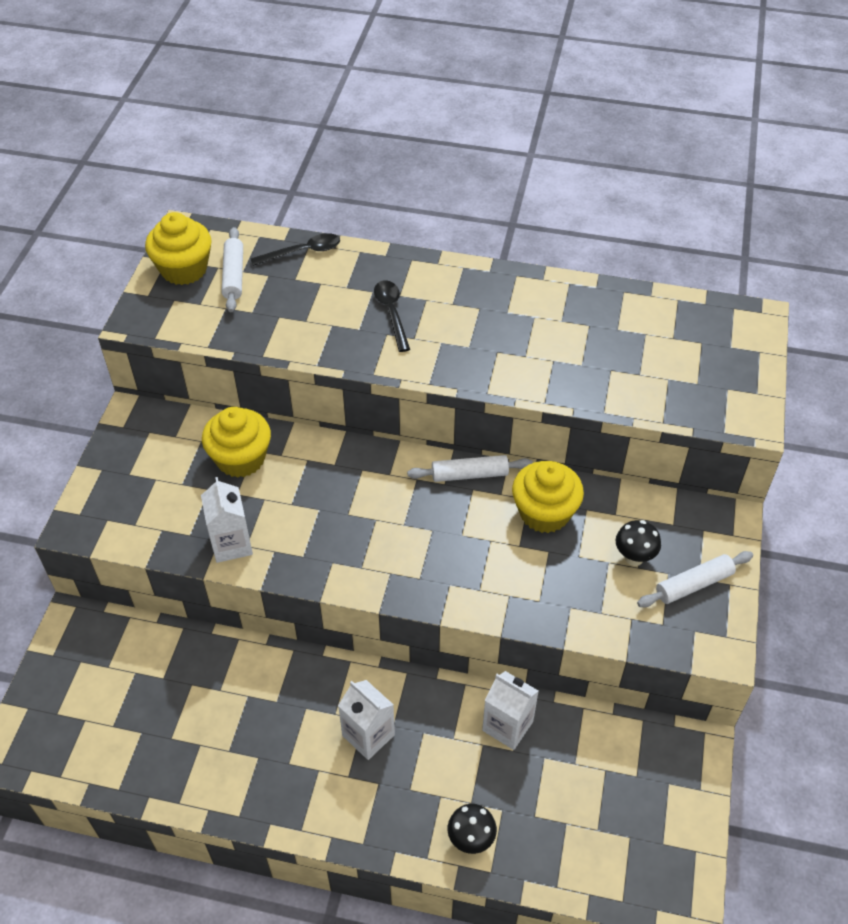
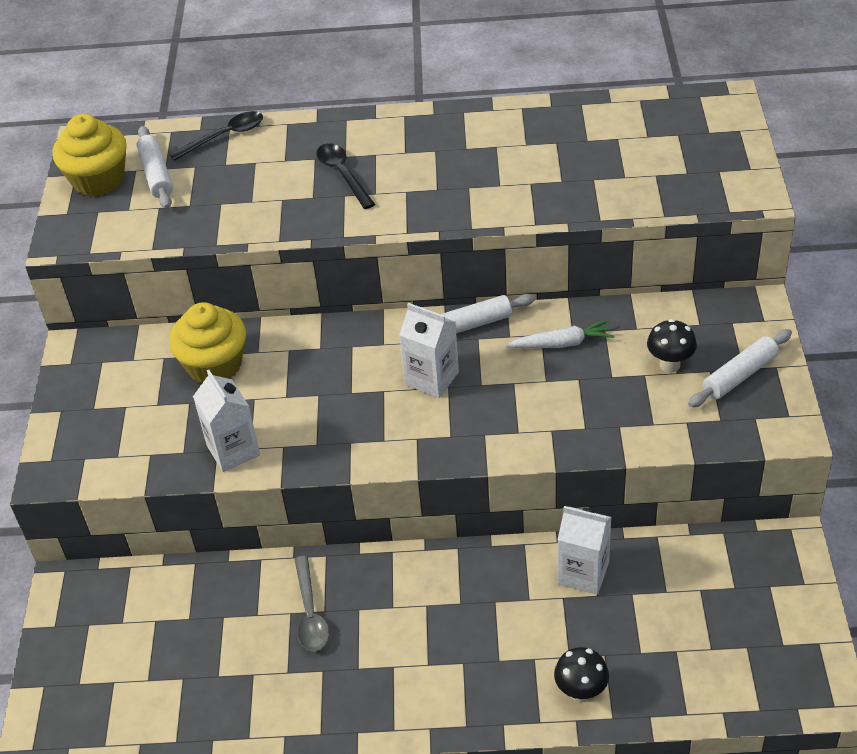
camera: 10 degrees left, 5 degrees down
white carton [338,680,395,760] -> white carton moved to [399,303,459,398]
yellow cupcake [512,461,584,533] -> white carrot [506,320,614,348]
none -> grey spoon [294,556,329,651]

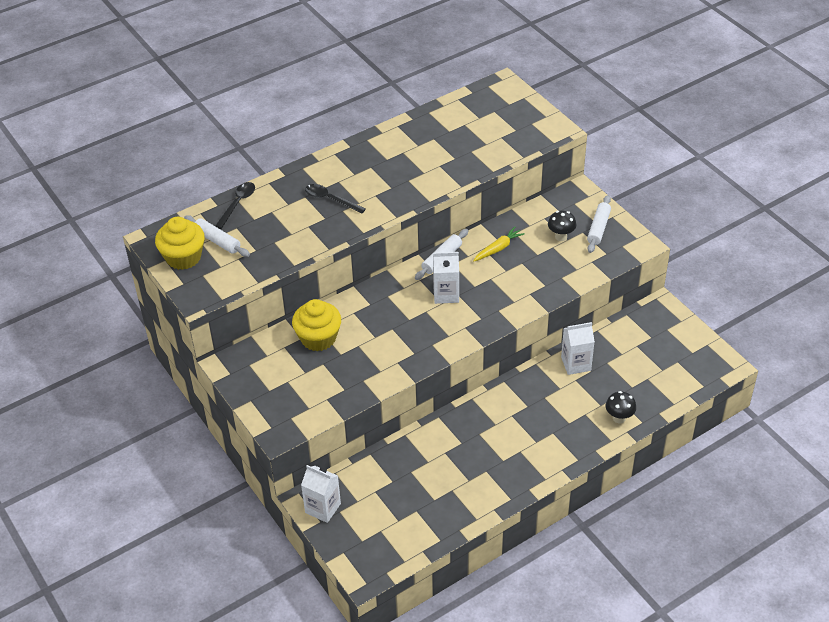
camera: 35 degrees left, 0 degrees up
white carton [193,370,260,472] -> white carton moved to [301,465,341,523]
grey spoon [294,556,329,651] -> none
white carrot [506,320,614,348] -> yellow carrot [473,227,525,261]

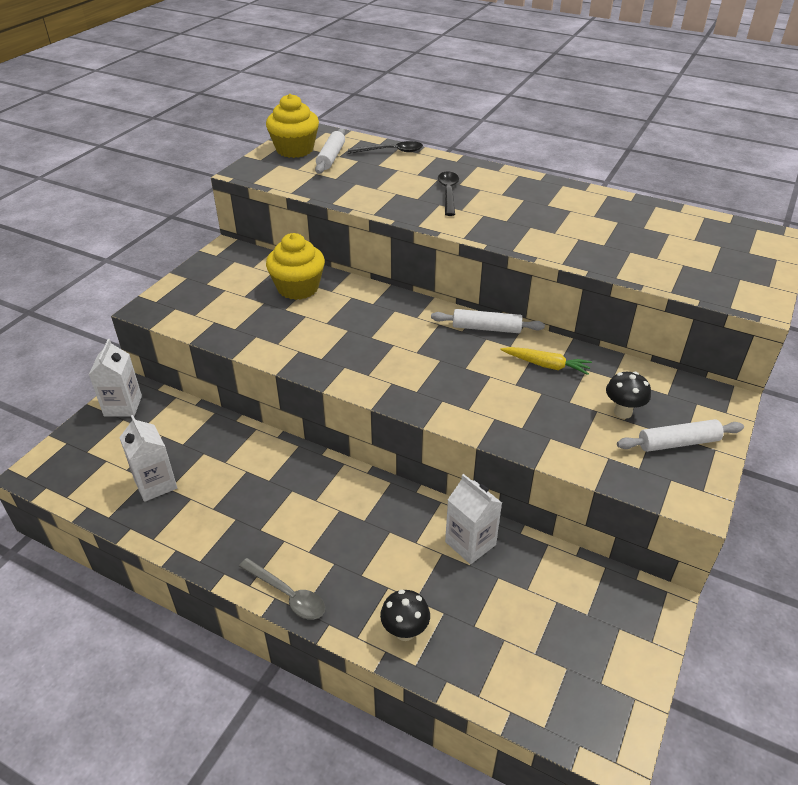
camera: 60 degrees right, 5 degrees down
white carton [433,252,459,304] -> white carton moved to [119,415,177,502]
none -> grey spoon [239,558,325,620]

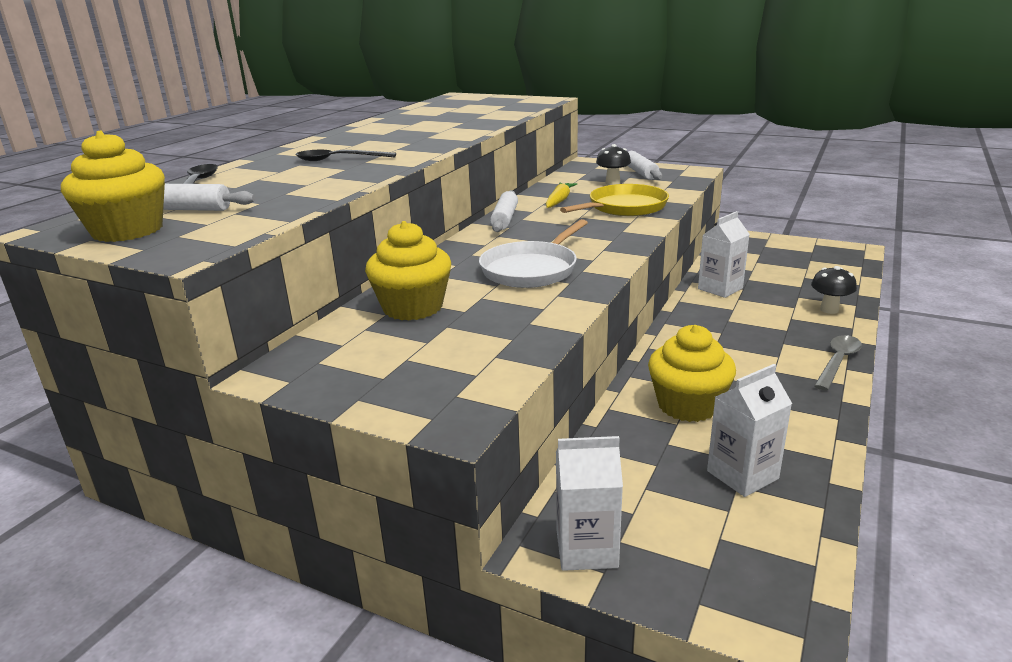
camera: 90 degrees left, 15 degrees down
none -> white pan [479,219,588,288]
none -> yellow pan [560,184,669,216]
none -> yellow cupcake [648,325,736,422]

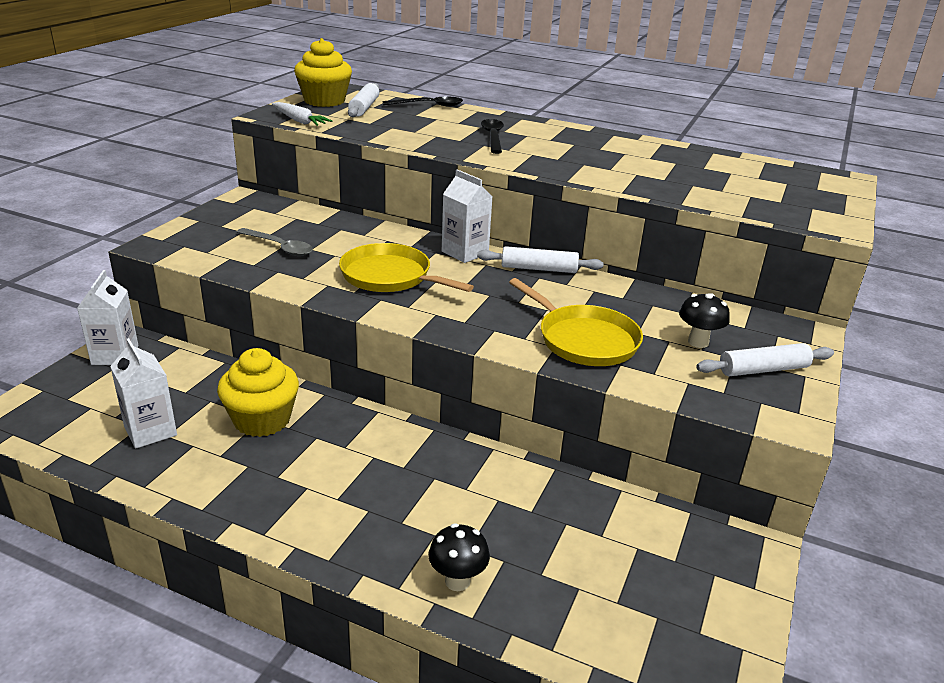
camera: 85 degrees right, 5 degrees up
yellow cupcake [365,221,451,320] -> none
white pan [479,219,588,288] -> yellow pan [339,243,474,292]
yellow carrot [546,182,577,208] -> none
white carton [698,211,750,298] -> white carton moved to [442,169,493,263]
grey spoon [814,335,862,391] -> grey spoon moved to [237,228,313,256]
none -> white carrot [272,102,332,126]

